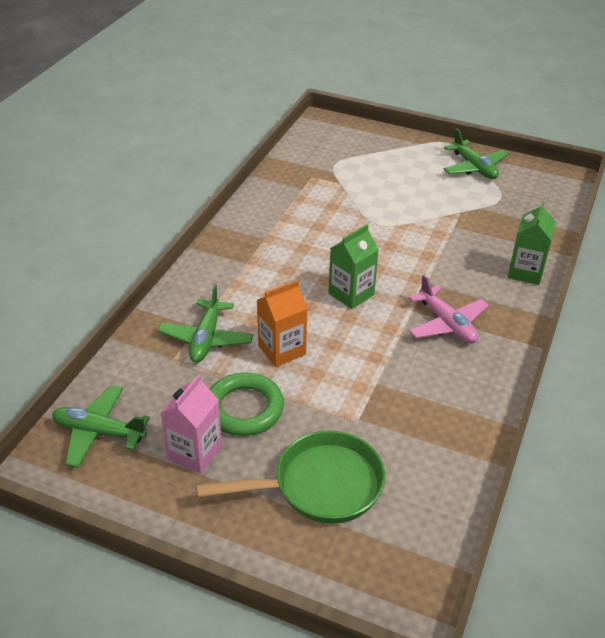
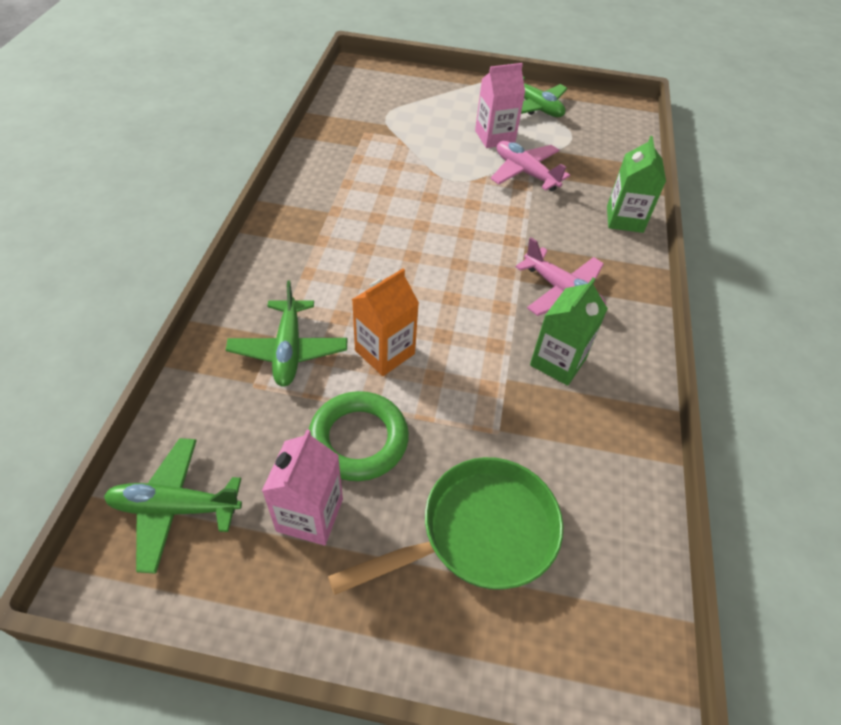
camera: 15 degrees left, 10 degrees up
green carton [328,224,379,309] -> green carton moved to [530,277,608,386]
none -> pink carton [475,63,525,148]
none -> pink plane [491,141,570,191]

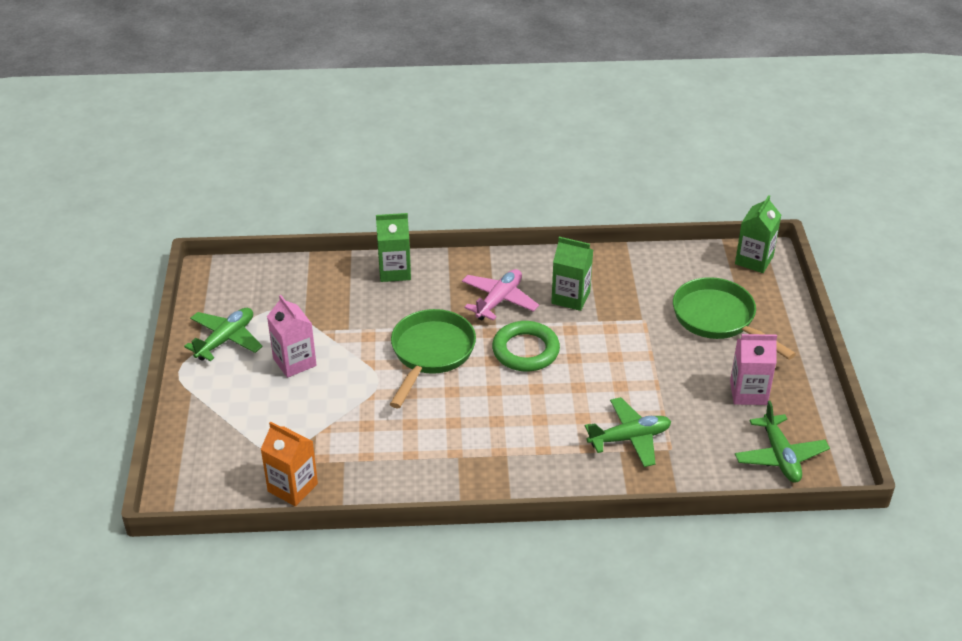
camera: 100 degrees left, 10 degrees down
green ring [309,391,409,481] -> green ring moved to [492,321,560,371]
orange carton [352,269,419,376] -> orange carton moved to [260,422,318,506]
pink plane [491,141,570,191] -> none
none -> green pan [390,309,476,408]
none -> green carton [735,195,781,273]

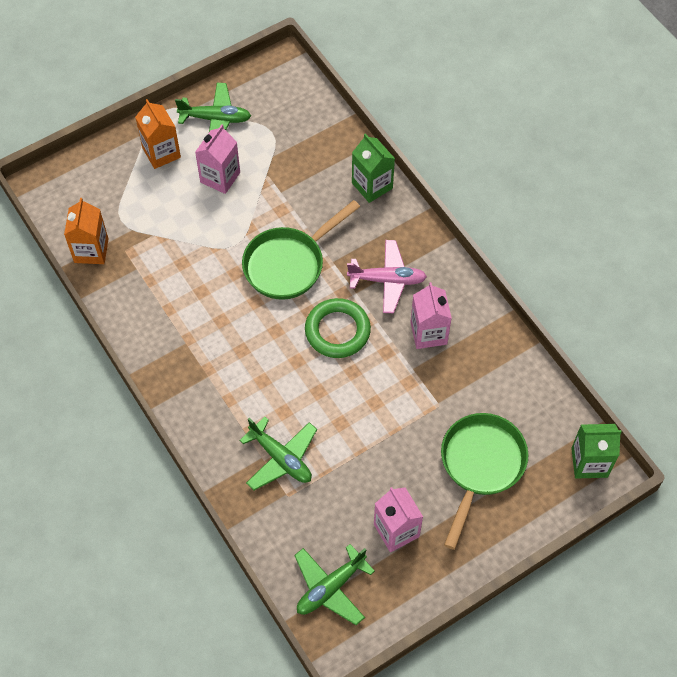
camera: 60 degrees right, 20 degrees up
green pan [390,309,476,408] -> green pan turned 150 degrees clockwise [242,200,360,300]
green carton [551,237,593,311] -> pink carton [411,282,452,349]
none -> orange carton [135,99,181,169]

